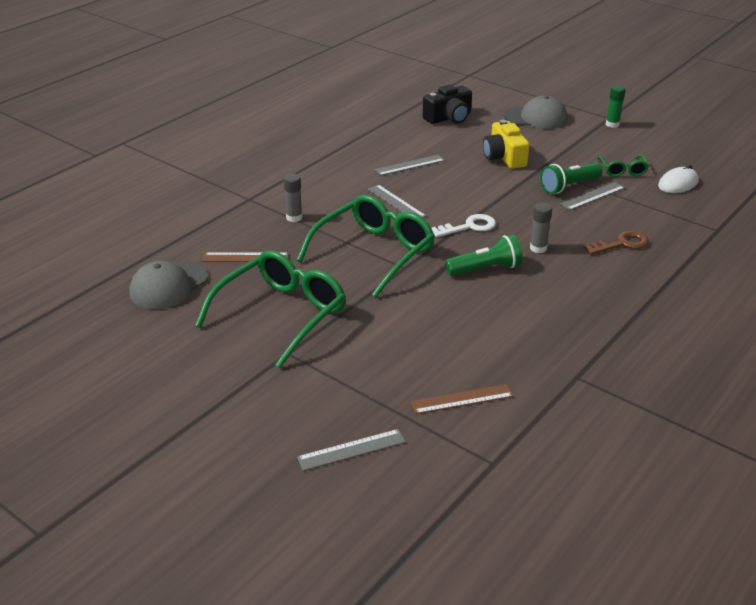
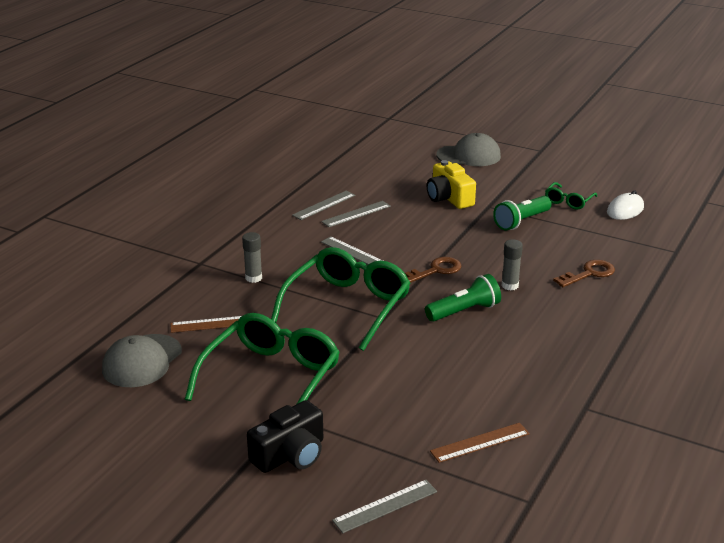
camera: 10 degrees left, 5 degrees down
black camera [423,84,472,124] -> black camera moved to [247,400,323,473]
white key [431,214,496,237] -> brown key [405,257,461,283]
grey ruler [560,182,625,210] -> grey ruler moved to [292,191,355,220]
green glasses [597,155,649,177] -> green glasses turned 45 degrees clockwise [545,182,597,210]
green glue stick [606,85,626,128] -> none

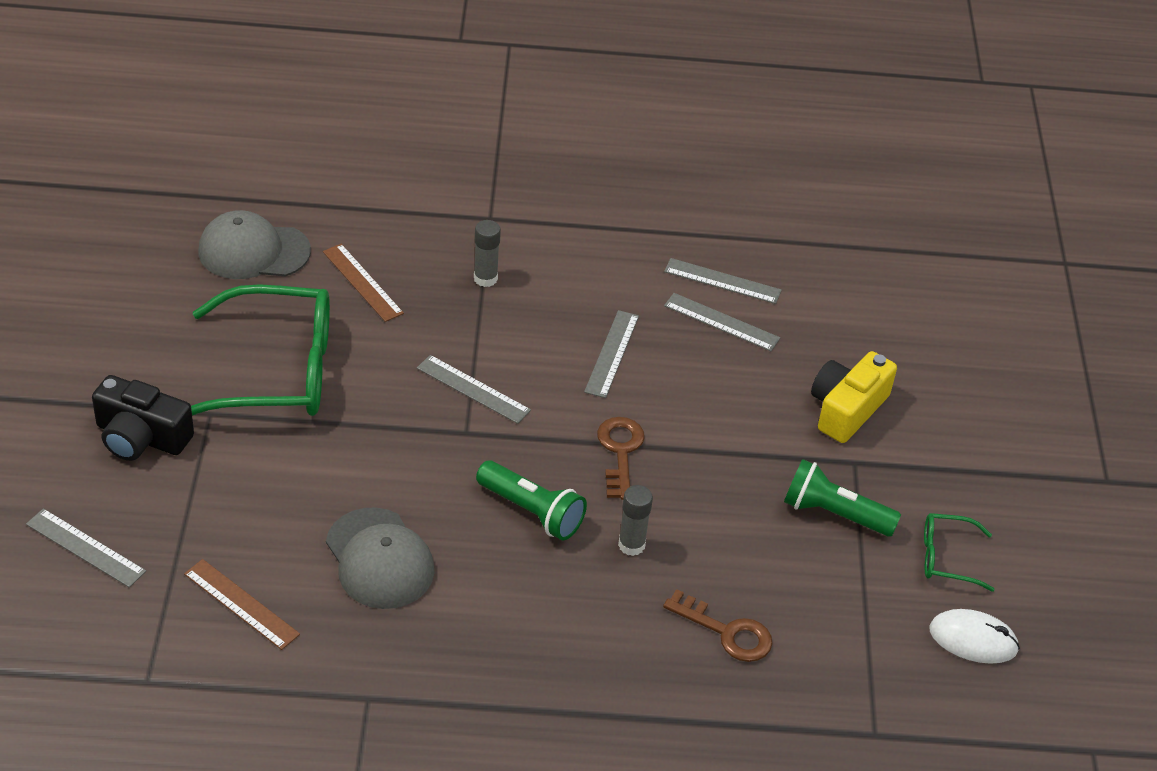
camera: 60 degrees right, 15 degrees up
green glasses [271,247,410,351] -> grey ruler [417,355,531,424]
brown key [405,257,461,283] -> brown key turned 120 degrees counterclockwise [597,417,645,500]
grey cap [436,133,501,166] -> grey cap moved to [326,507,434,609]

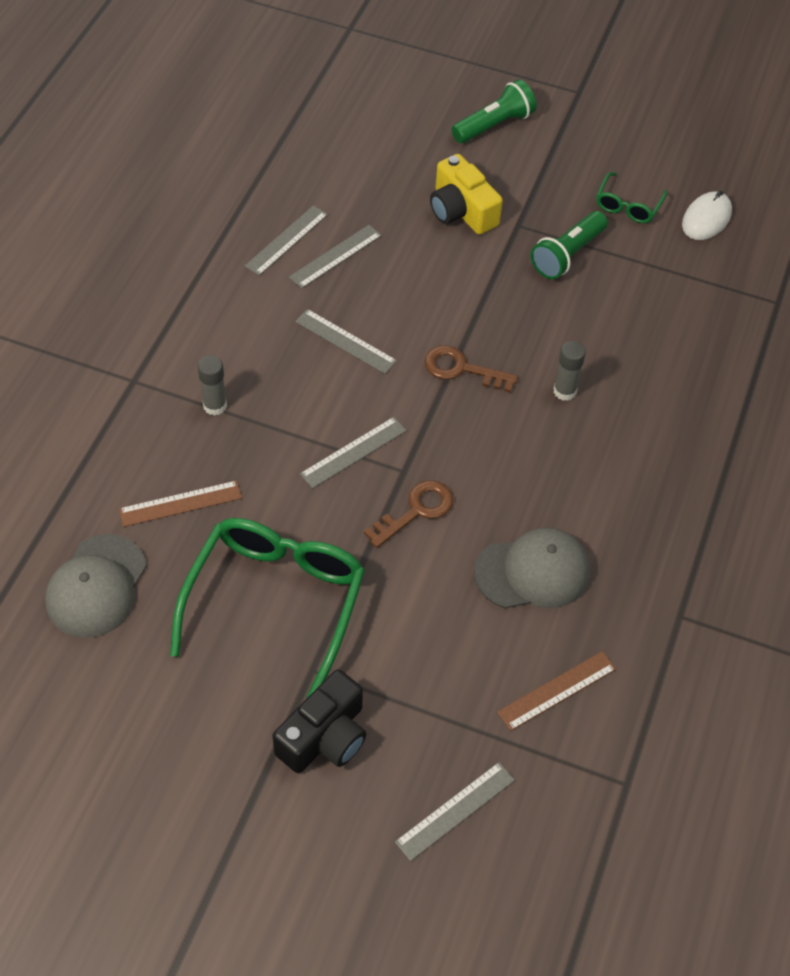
camera: 70 degrees left, 10 degrees up
green flashlight [476,460,587,540] -> green flashlight moved to [452,79,536,143]
brown key [663,589,773,662] -> brown key moved to [364,480,454,548]

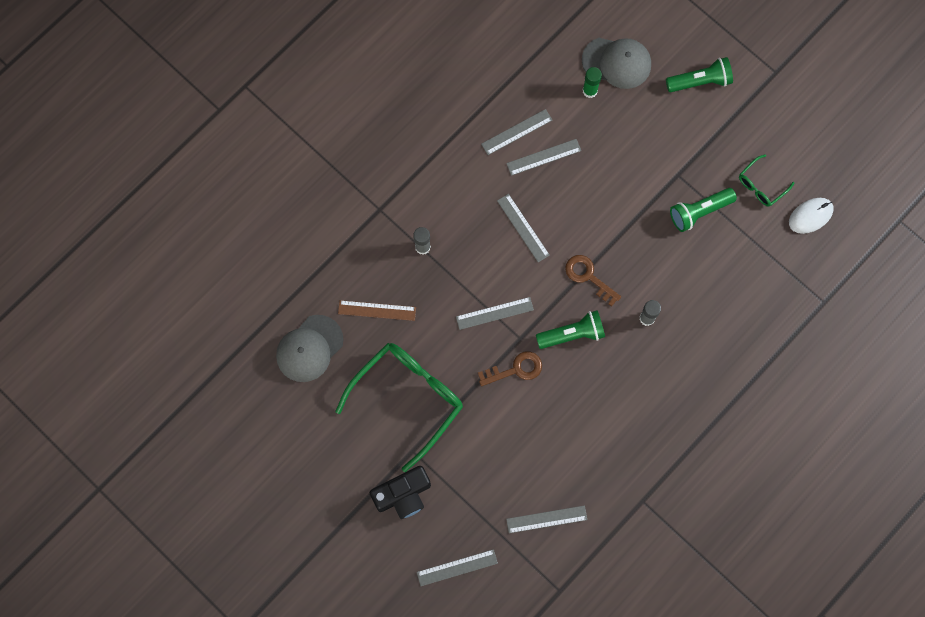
camera: 25 degrees right, 20 degrees up
yellow camera [430,154,503,234] -> none
grey cap [474,527,590,609] -> grey cap moved to [582,38,651,89]
brown ruler [497,651,616,731] -> grey ruler [506,506,587,533]
none -> green flashlight [536,310,605,349]
none -> green glue stick [583,67,602,98]

